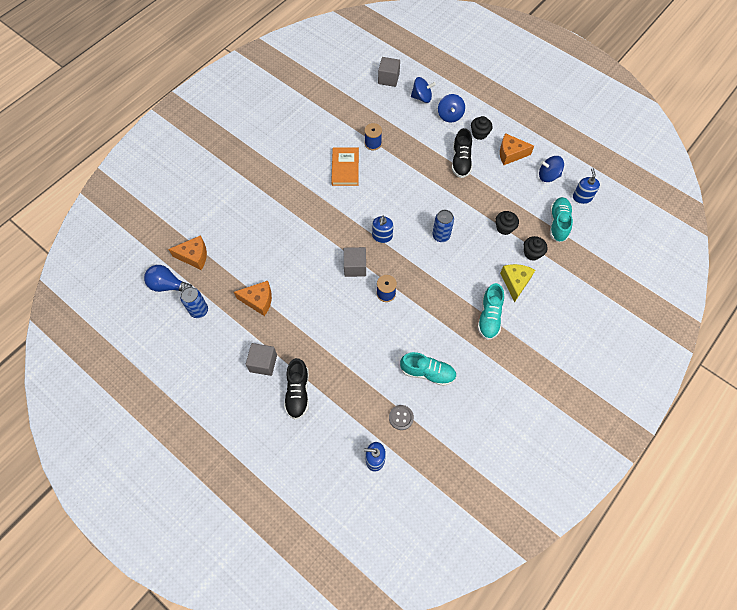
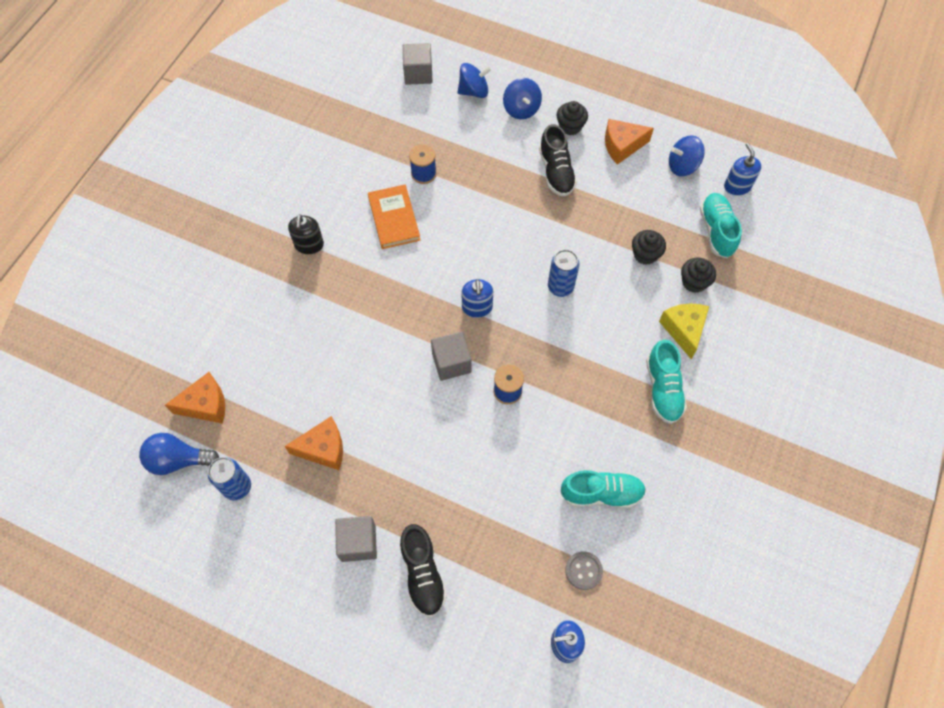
camera: 15 degrees left, 0 degrees up
none -> black soap dispenser [288,214,324,254]

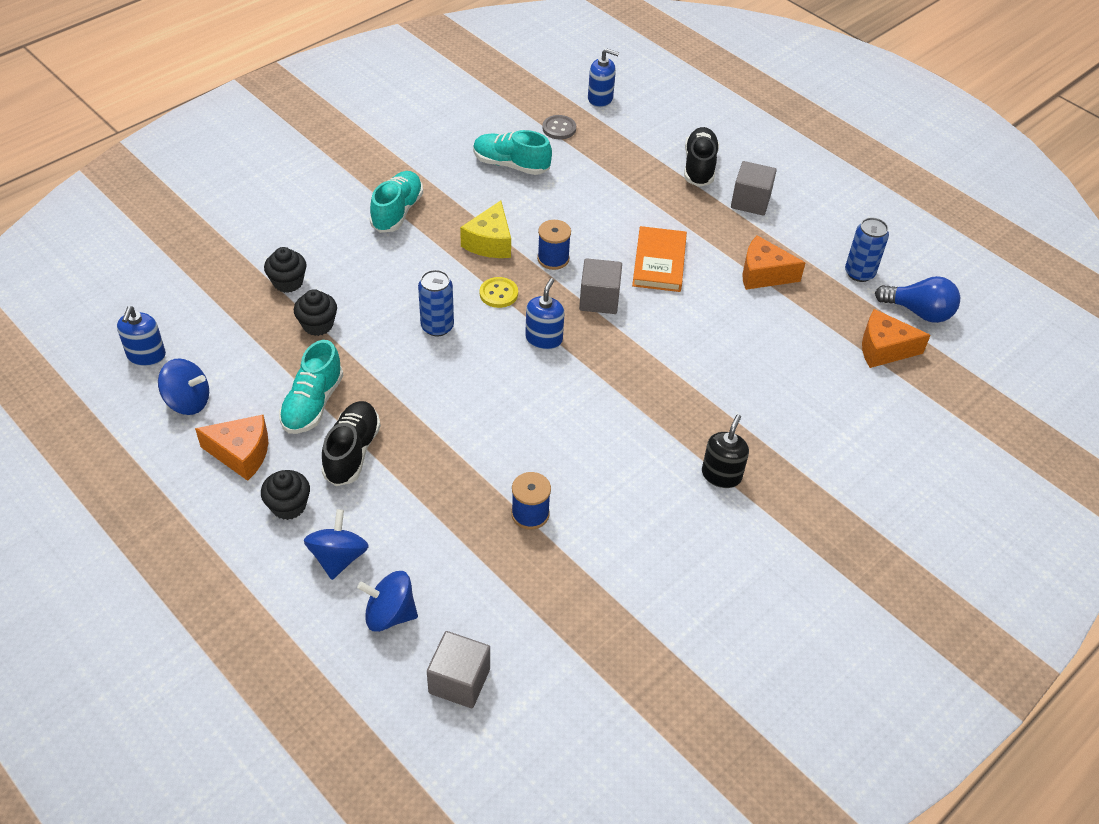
camera: 160 degrees left, 15 degrees down
orange book [368,185,420,249] -> orange book moved to [632,226,687,292]
yellow cheese [659,303,709,359] -> yellow cheese moved to [460,201,511,258]
turquoise shoe [700,193,742,258] -> turquoise shoe moved to [279,340,343,434]
none -> yellow button [480,277,518,308]

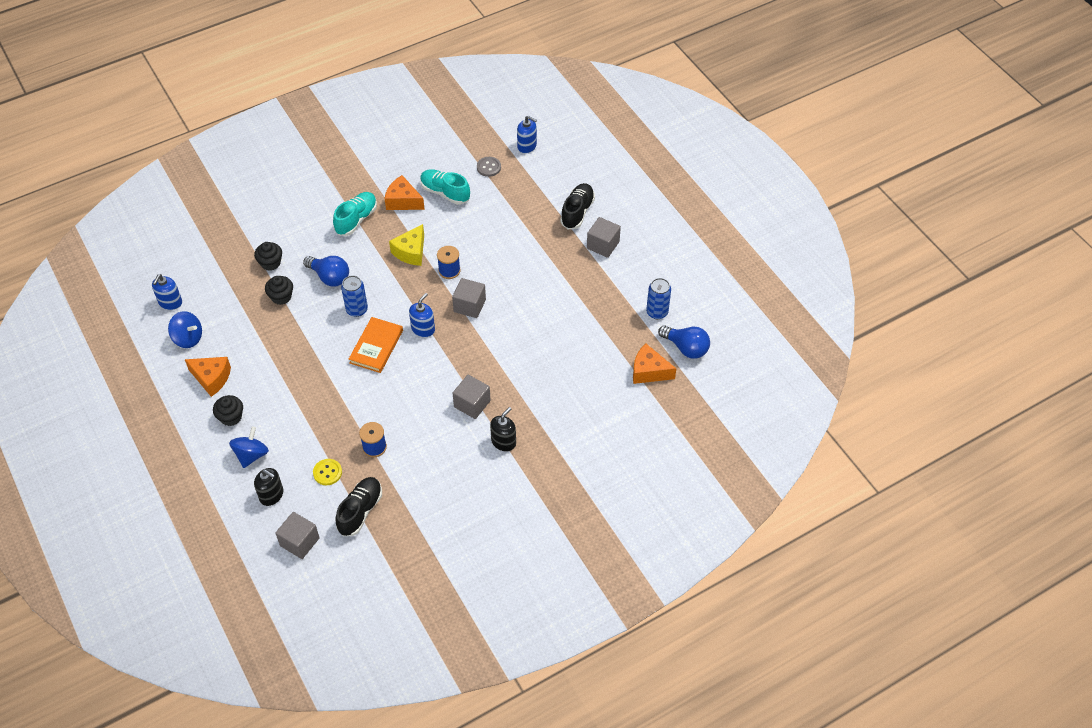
camera: 15 degrees right, 5 degrees up
turquoise shoe [279,340,343,434] -> none
black shoe [321,401,381,486] -> black shoe moved to [335,477,382,536]
blue spinning top [357,571,418,632] -> black soap dispenser [254,468,283,506]
yellow button [480,277,518,308] -> yellow button moved to [313,459,342,485]
orange book [632,226,687,292] -> orange book moved to [349,317,403,373]
orange cheese [742,235,805,290] -> orange cheese moved to [384,175,425,210]
none -> blue light bulb [303,256,349,287]
none -> grey cube [452,375,491,419]

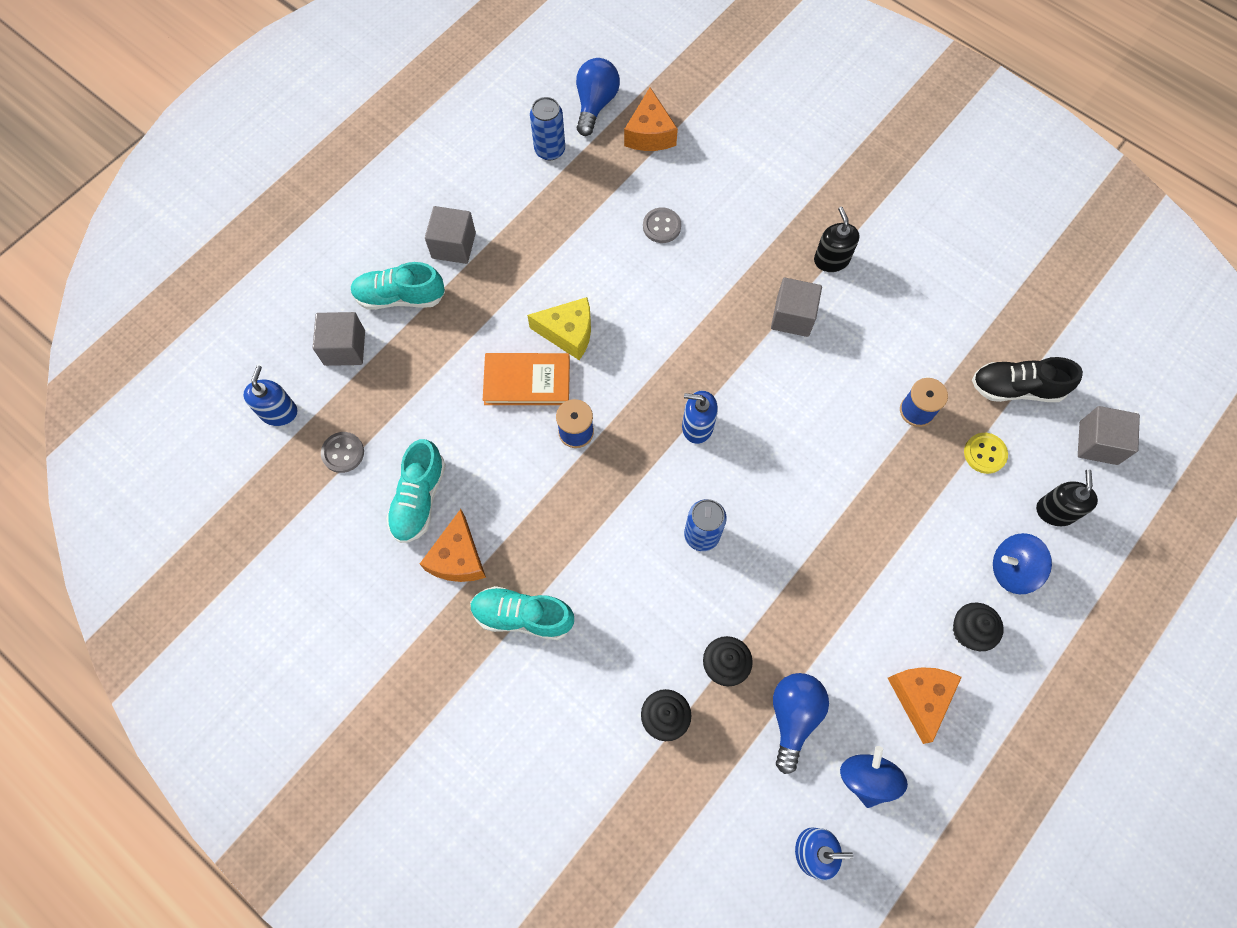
camera: 110 degrees left, 15 degrees up
blue light bulb [303,256,349,287] -> blue light bulb moved to [773,673,829,774]
orange book [349,317,403,373] -> orange book moved to [483,353,570,405]
yellow cheese [389,224,424,266] -> yellow cheese moved to [527,297,591,360]
grey cube [452,278,486,318] -> grey cube moved to [313,312,365,366]
black soap dispenser [490,407,516,451] -> black soap dispenser turned 60 degrees clockwise [814,207,860,272]
black shoe [560,183,595,229] -> turquoise shoe [350,262,445,310]
none -> grey button [643,207,681,243]

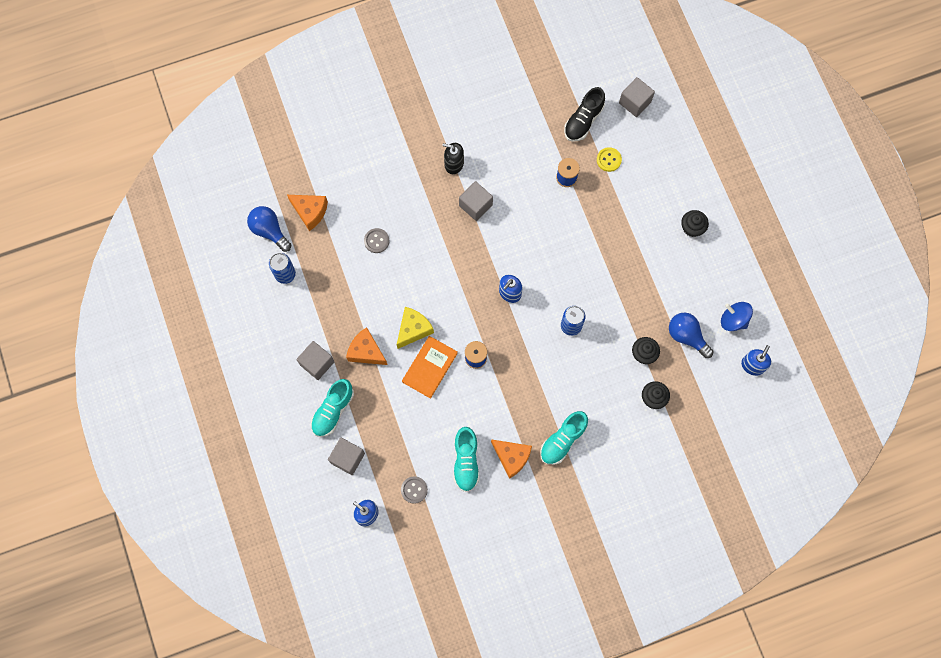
camera: 60 degrees left, 5 degrees up
turquoise shoe [386,439,446,543] -> turquoise shoe turned 45 degrees clockwise [454,427,480,492]
orange cheese [888,667,962,744] -> orange cheese moved to [346,327,388,365]
blue spinning top [993,533,1052,594] -> none
black soap dispenser [1036,469,1098,526] -> none

